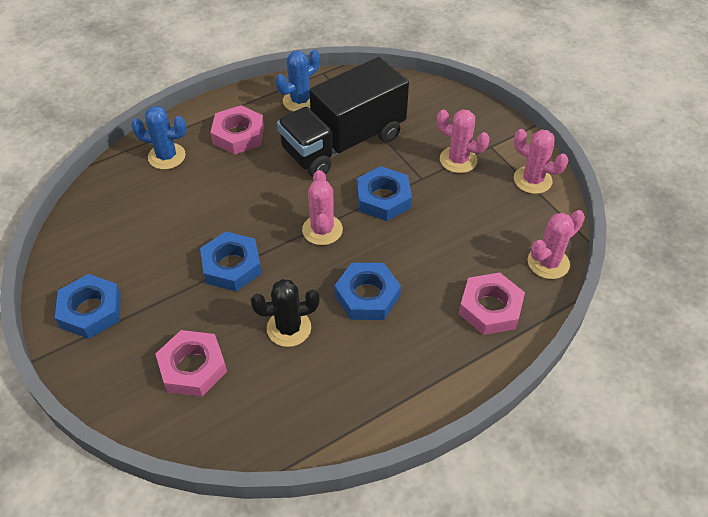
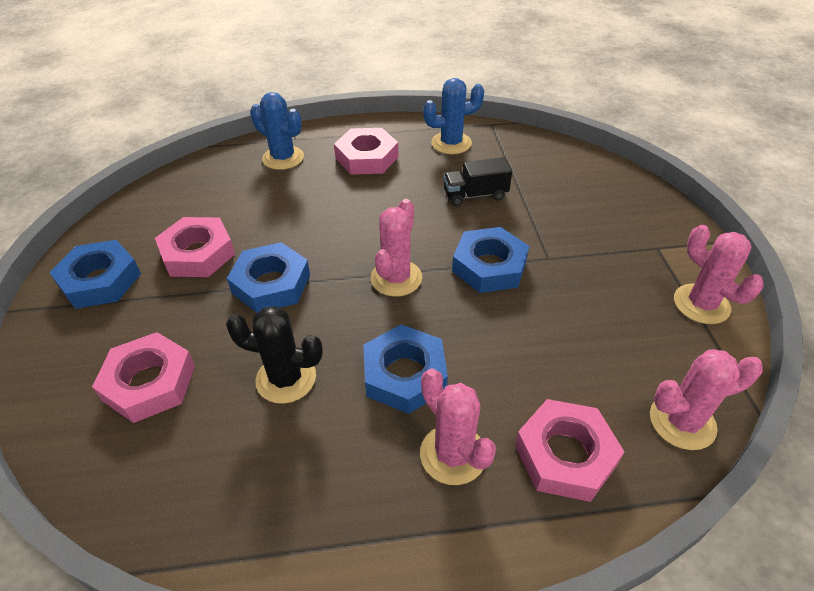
camera: 25 degrees right, 5 degrees down
black truck [277,57,409,177] -> black truck [443,157,512,206], size x0.42
pink cactus [437,109,490,173] -> pink cactus moved to [420,369,496,485]
none -> pink nut [155,217,235,277]

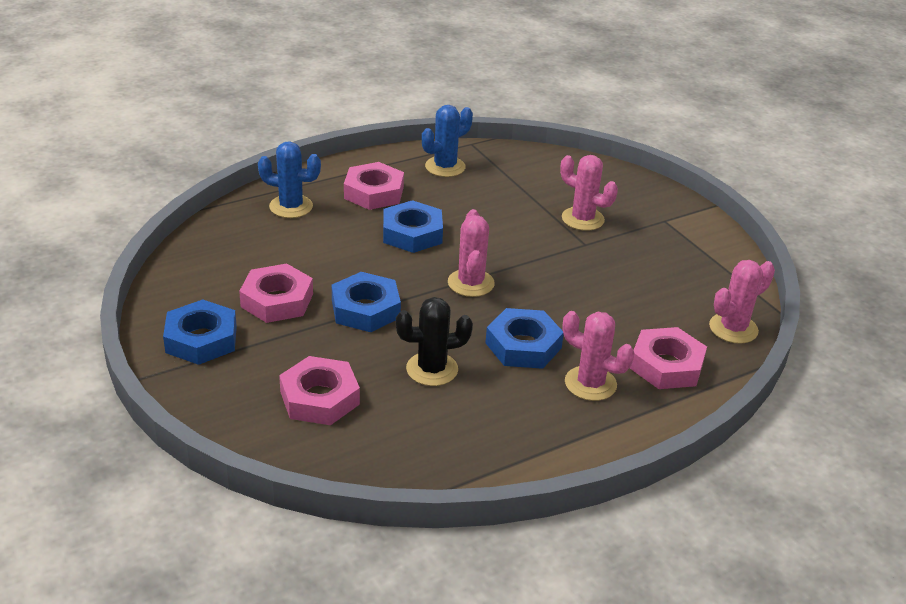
camera: 25 degrees left, 10 degrees down
black truck [443,157,512,206] -> none
blue nut [452,227,529,293] -> blue nut moved to [383,200,443,253]
pink cactus [674,225,764,324] -> pink cactus moved to [560,155,618,231]

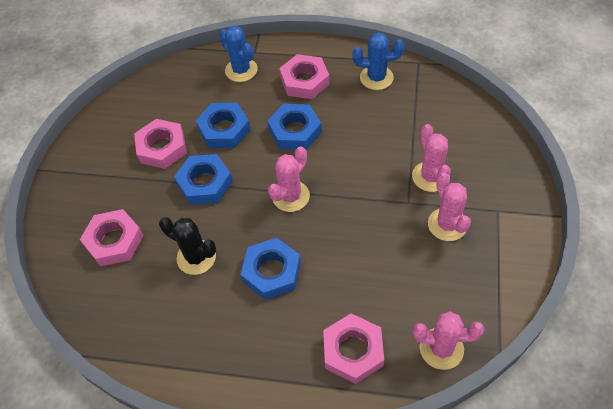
camera: 45 degrees right, 20 degrees up
blue nut [163,299,237,365] -> blue nut moved to [196,103,251,148]
pink cactus [562,311,635,401] -> pink cactus moved to [428,172,471,241]

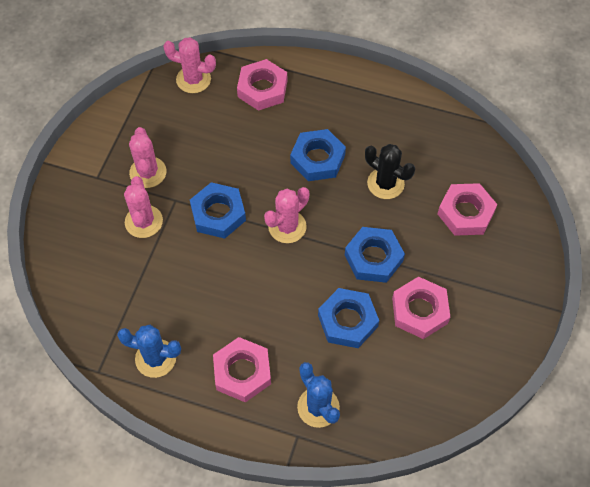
camera: 175 degrees left, 5 degrees up
blue nut [267,104,322,150] -> blue nut moved to [190,182,246,239]

